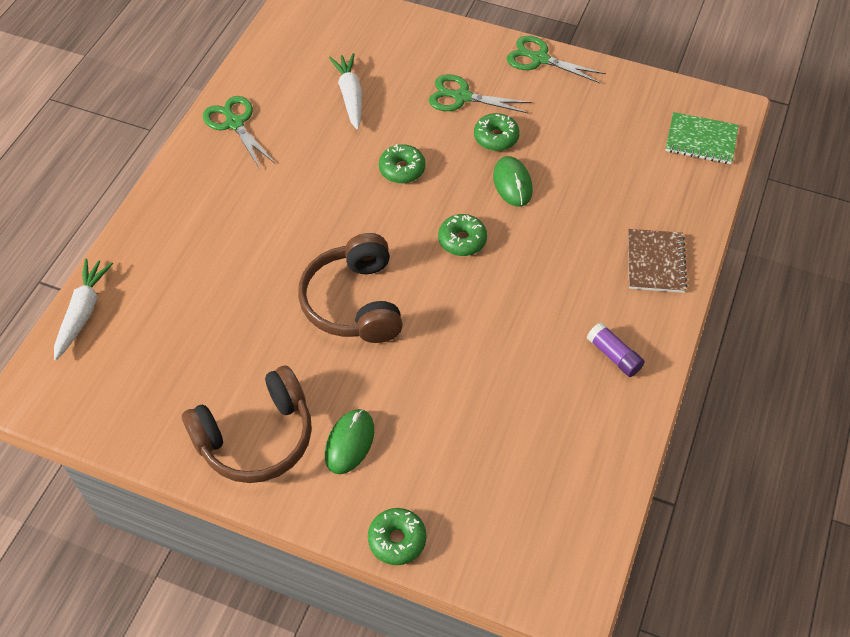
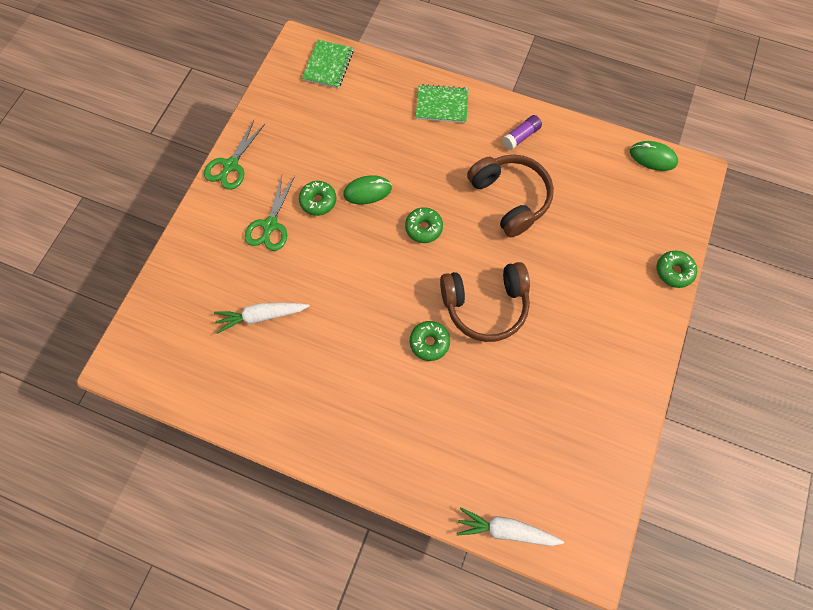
camera: 90 degrees left, 15 degrees up
brown headphones [182,365,312,483] -> brown headphones moved to [467,154,554,237]
green scissors [203,96,275,169] -> none
green mouse [325,409,374,474] -> green mouse moved to [630,141,678,171]
green donut [379,144,425,183] -> green donut moved to [410,321,450,361]
brown notebook [628,229,688,293] -> green notebook [416,84,469,123]

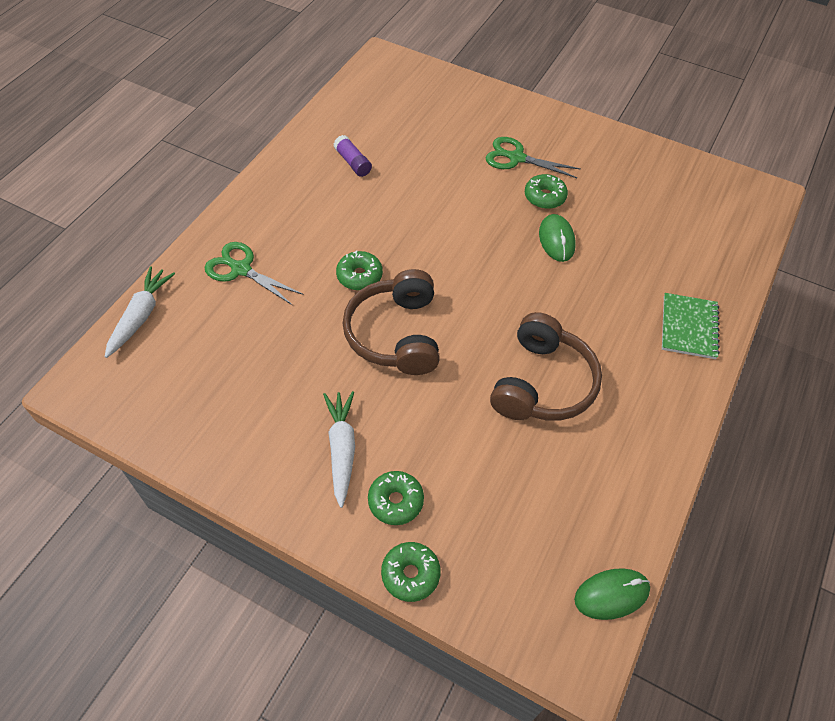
camera: 95 degrees right, 15 degrees down
green scissors [204,120,265,190] -> green scissors moved to [204,242,303,305]
white carrot [214,303,310,334] -> white carrot moved to [323,391,355,508]
green notebook [302,40,354,88] -> none
green donut [405,207,443,243] -> green donut moved to [368,471,424,525]
brown headphones [467,154,554,237] -> brown headphones turned 45 degrees counterclockwise [490,312,602,421]
purple glue stick [503,115,542,150] -> purple glue stick moved to [333,135,372,177]
green mouse [630,141,678,171] -> green mouse turned 45 degrees clockwise [574,568,650,620]

